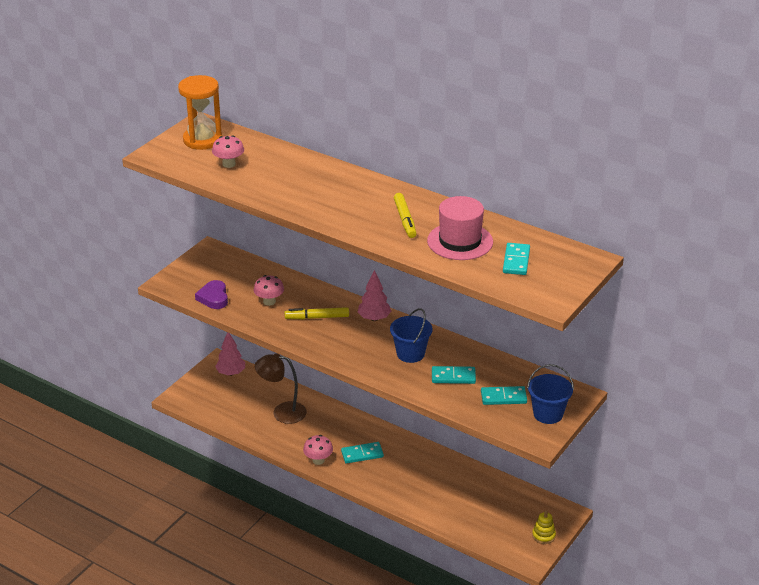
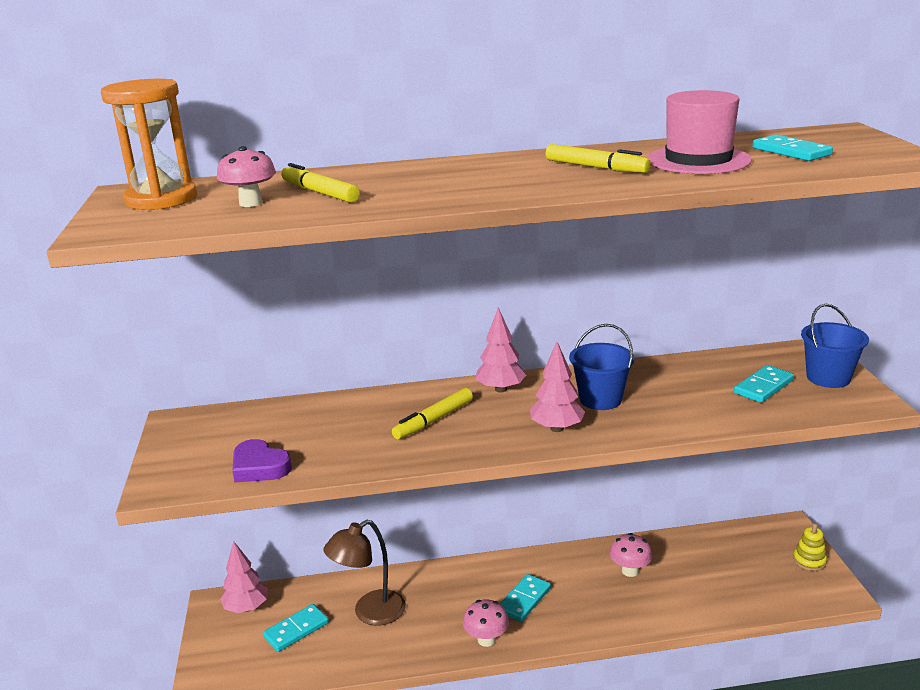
camera: 40 degrees left, 10 degrees down
pink mushroom [253,275,284,306] -> pink mushroom moved to [610,533,653,577]
turquoise domino [432,366,476,384] -> turquoise domino moved to [263,604,329,652]
none -> yellow marker [281,163,360,203]
none -> pink tree [530,342,585,432]

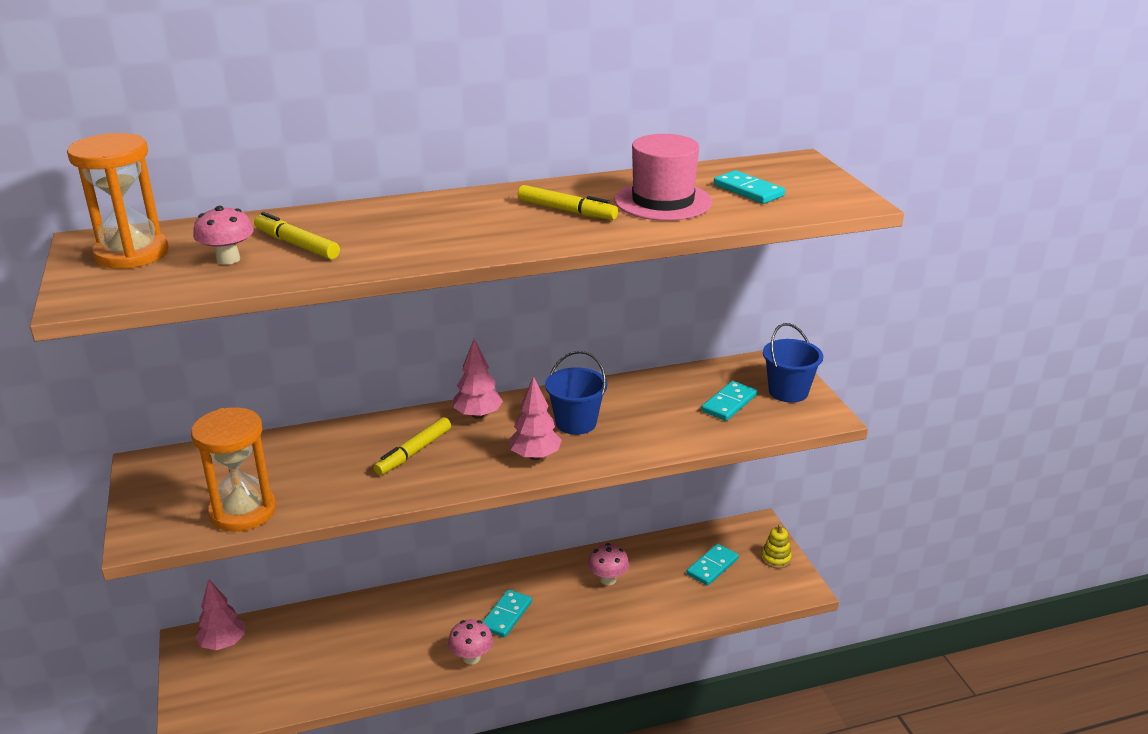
camera: 10 degrees left, 5 degrees up
purple heart [232,439,292,482] -> orange hourglass [191,407,276,532]
turquoise domino [263,604,329,652] -> turquoise domino moved to [686,544,739,586]
brown lamp [323,520,406,626] -> none

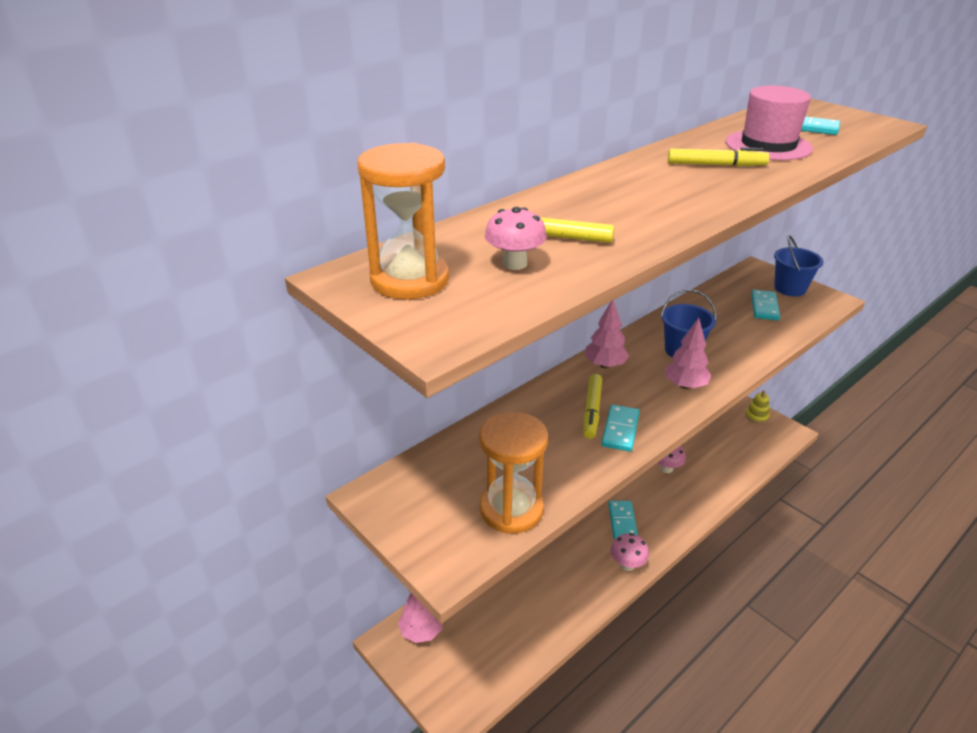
camera: 25 degrees left, 5 degrees up
turquoise domino [686,544,739,586] -> turquoise domino moved to [601,404,640,452]

